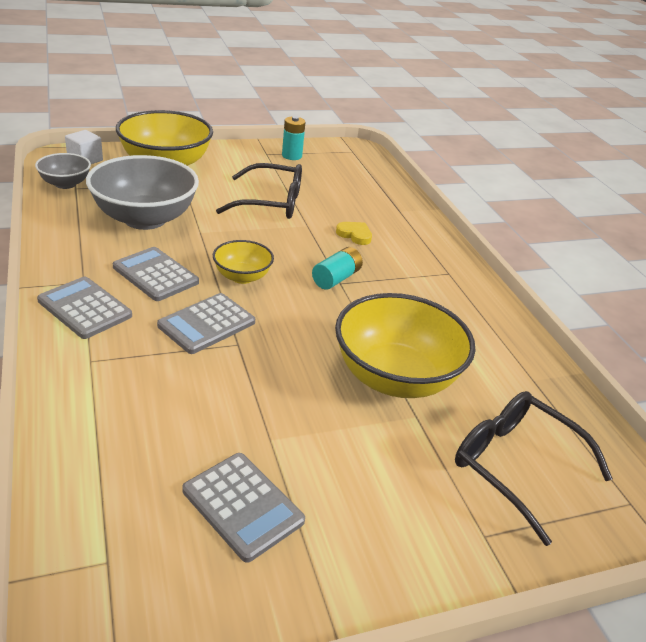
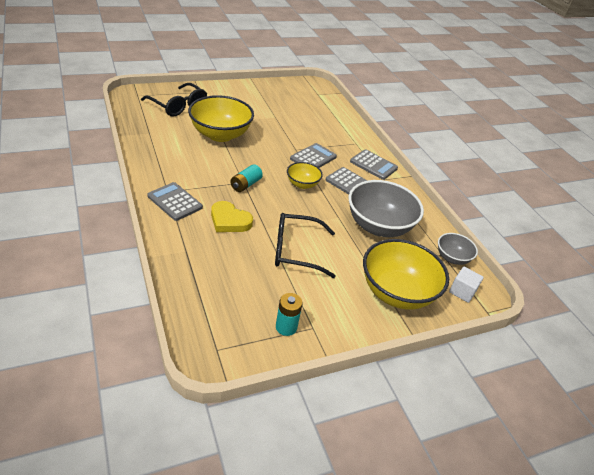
camera: 175 degrees right, 5 degrees up
grey calculator [182,453,305,563] -> grey calculator moved to [147,182,203,221]
yellow heart [336,222,372,245] -> yellow heart [211,201,253,232], size x1.59

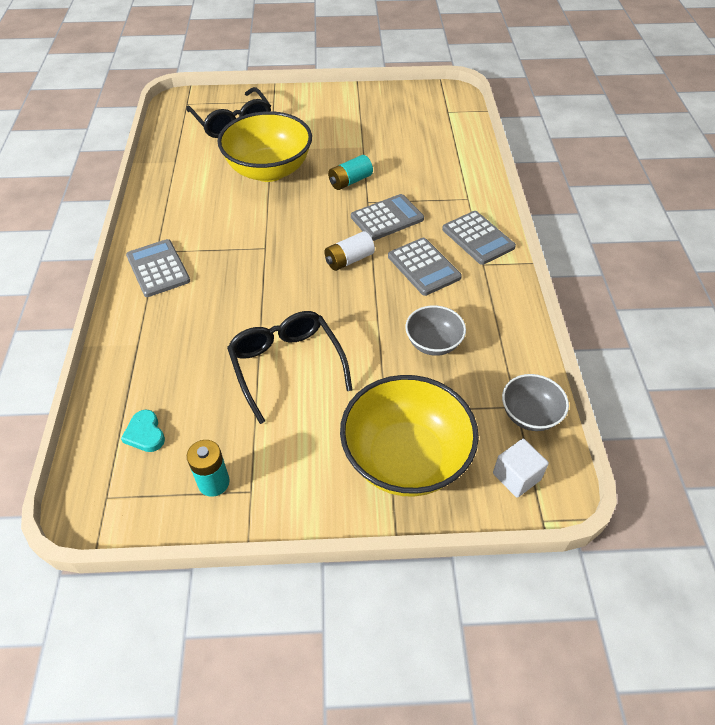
camera: 25 degrees right, 10 degrees up
yellow heart [211,201,253,232] -> none
turquoise battery [230,164,263,192] -> turquoise battery moved to [328,155,373,190]
black glasses [275,213,336,278] -> black glasses turned 45 degrees clockwise [227,311,353,424]
yellow bowl [287,162,323,189] -> white battery [324,231,375,271]
grey bowl [349,180,424,237] -> grey bowl [405,305,466,356], size x0.52
none -> turquoise heart [121,410,165,452]

